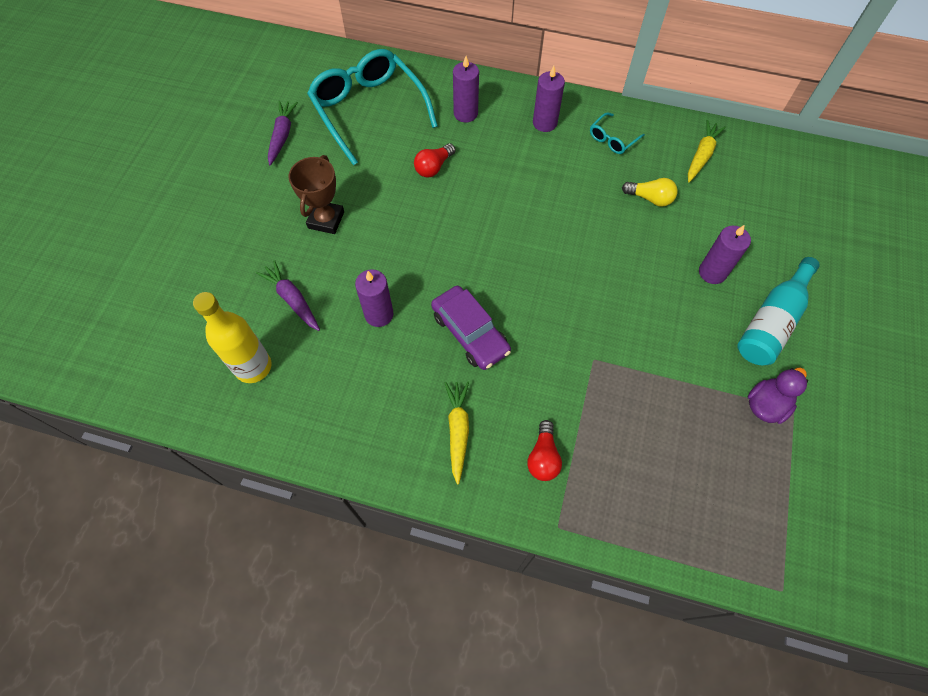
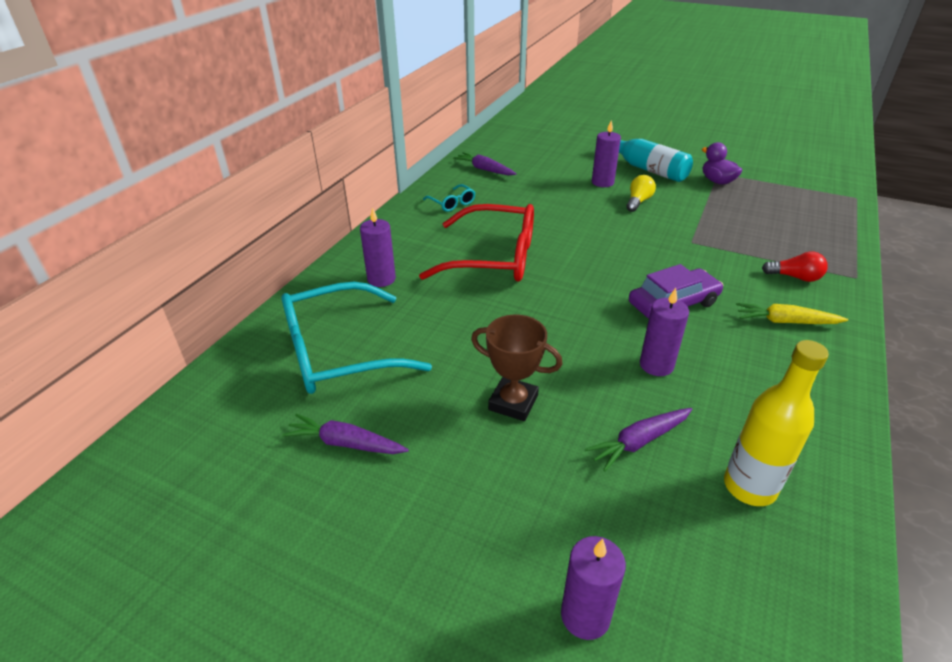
camera: 80 degrees left, 25 degrees down
red light bulb [414,143,455,177] -> none
purple candle [533,66,565,132] -> purple candle moved to [561,536,626,640]
yellow light bulb [622,178,678,207] -> yellow light bulb moved to [626,175,656,212]
yellow carrot [688,120,726,182] -> purple carrot [453,152,516,175]
none -> red glasses [419,204,534,282]

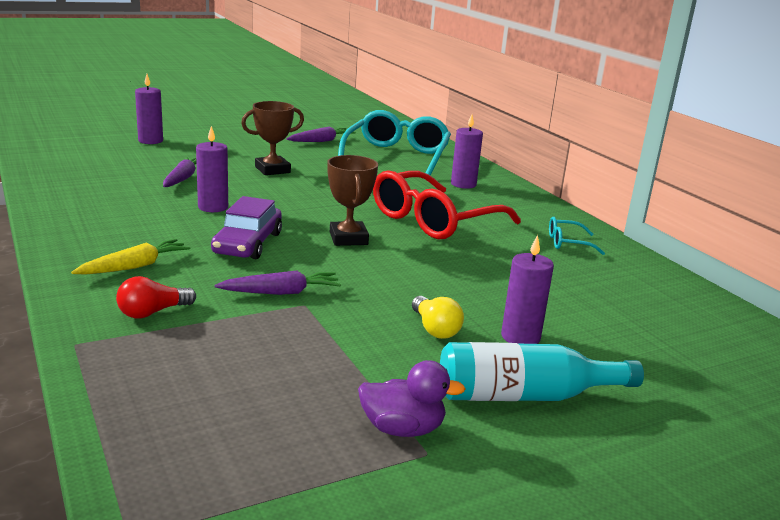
camera: 125 degrees right, 15 degrees down
purple carrot [453,152,516,175] -> purple carrot moved to [215,271,341,295]
yellow bottle [724,340,829,506] -> none
none -> brown trophy [327,155,378,246]

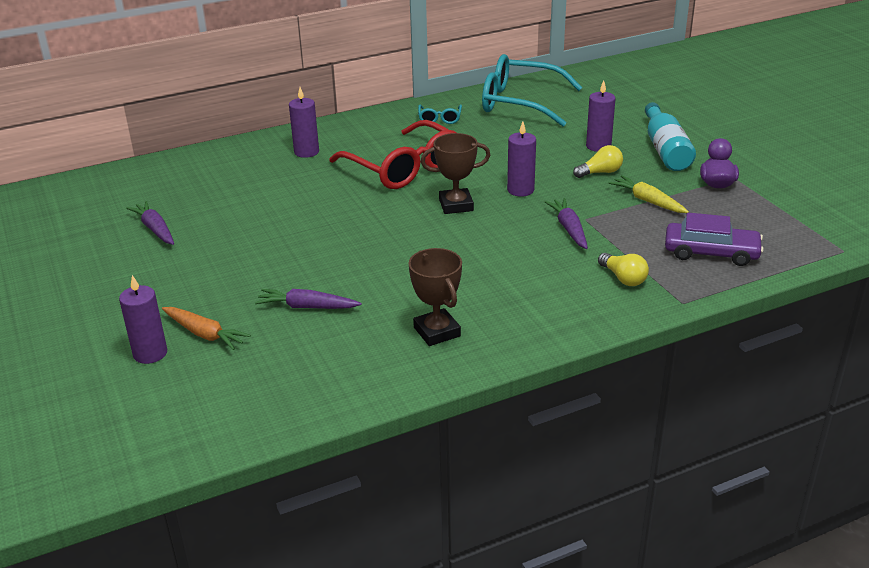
camera: 85 degrees left, 10 degrees up
yellow carrot [71,239,190,275] -> yellow carrot moved to [608,175,689,213]
red light bulb [116,276,196,319] -> yellow light bulb [598,253,649,286]
purple candle [196,126,228,212] -> purple candle moved to [507,121,536,197]
purple car [211,196,282,259] -> purple car moved to [665,213,764,266]
brown trophy [241,101,304,175] -> brown trophy moved to [409,248,462,346]
turquoise glasses [338,110,451,175] -> turquoise glasses moved to [482,54,583,126]
none -> orange carrot [162,307,251,350]

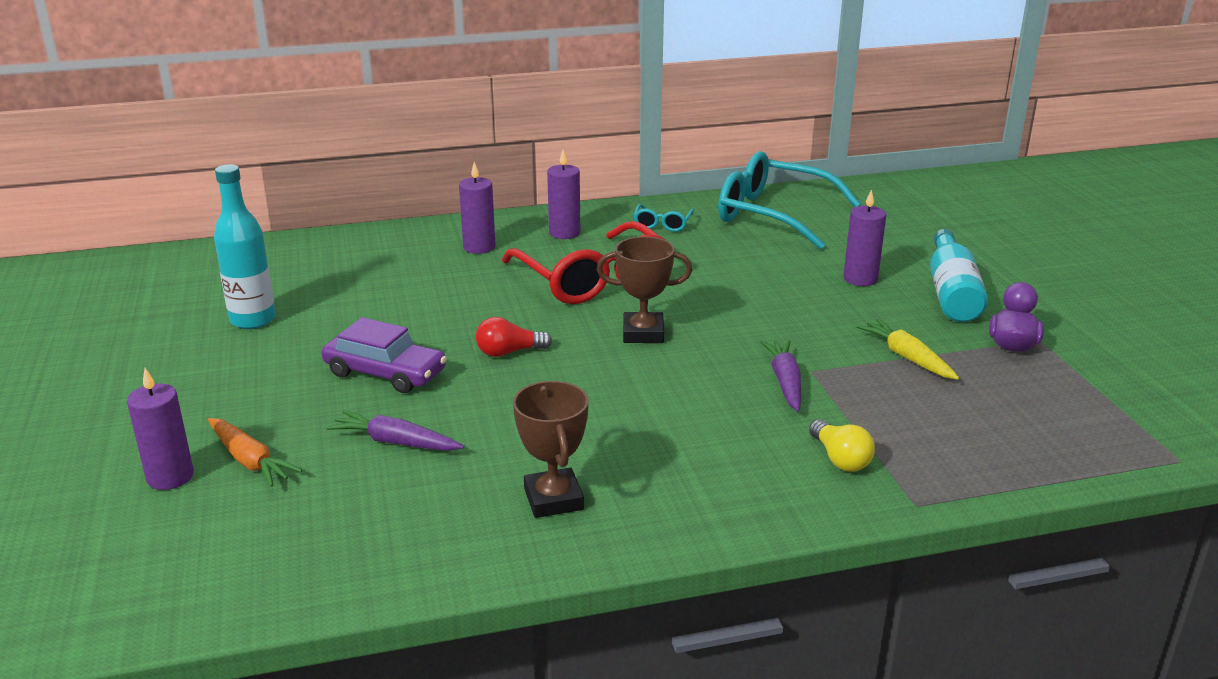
camera: 10 degrees right, 5 degrees down
purple carrot [126,201,174,245] -> turquoise bottle [214,164,276,329]
purple candle [507,121,536,197] -> purple candle moved to [547,150,580,239]
yellow light bulb [573,145,623,178] -> none
purple car [665,213,764,266] -> purple car moved to [321,317,447,393]
none -> red light bulb [476,317,552,357]

